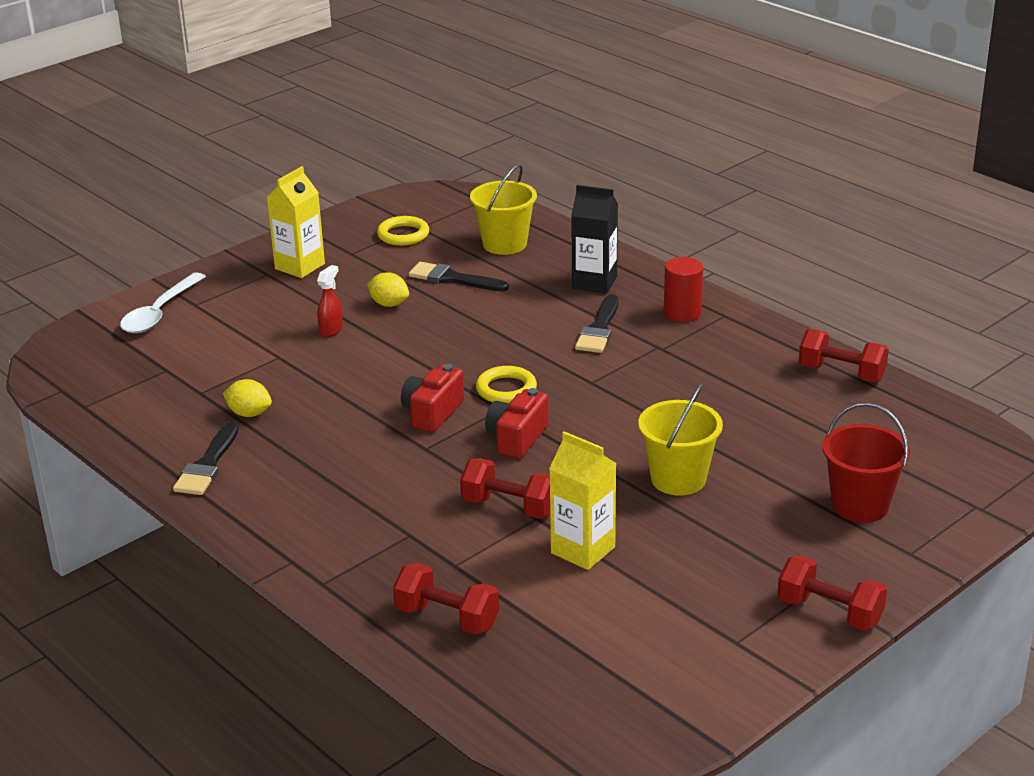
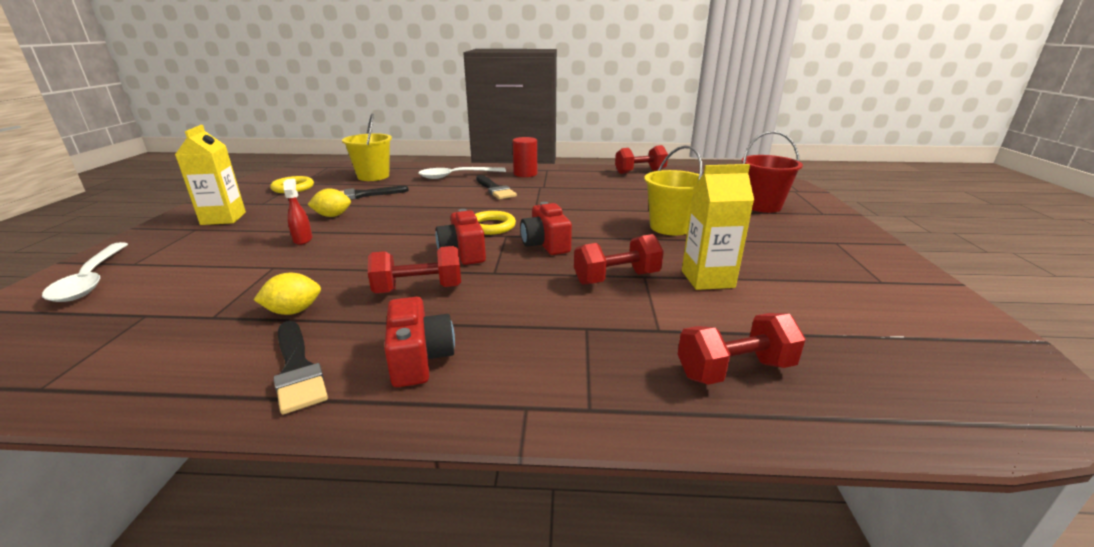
camera: 45 degrees left, 5 degrees down
black carton [571,185,618,294] -> white spoon [418,167,506,179]
red dumbbell [777,555,887,631] -> red dumbbell moved to [368,246,461,293]
none -> red camera [384,297,455,387]

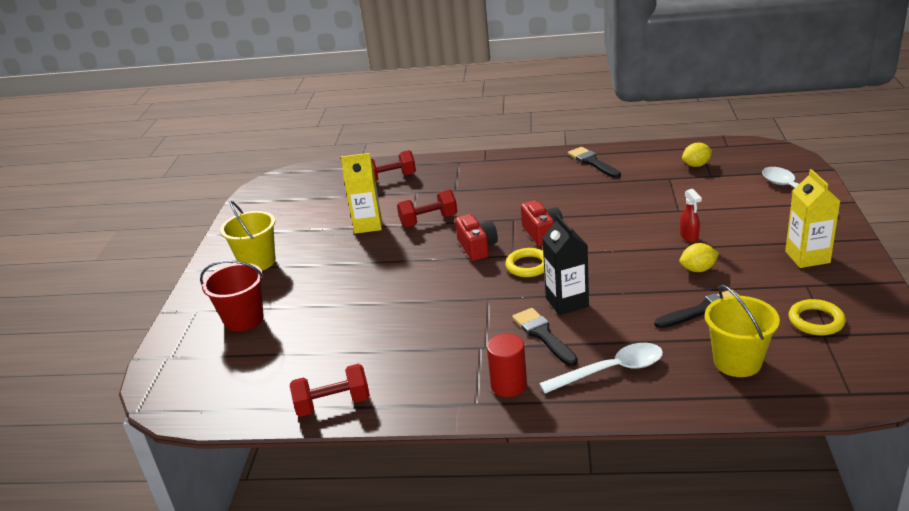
camera: 175 degrees left, 5 degrees up
yellow lemon [254,273,321,315] -> yellow lemon moved to [682,143,712,167]
red dumbbell [368,246,461,293] -> none
red camera [384,297,455,387] -> none
yellow bucket [644,145,703,235] -> yellow bucket moved to [220,201,275,271]
none -> black carton [542,215,589,315]

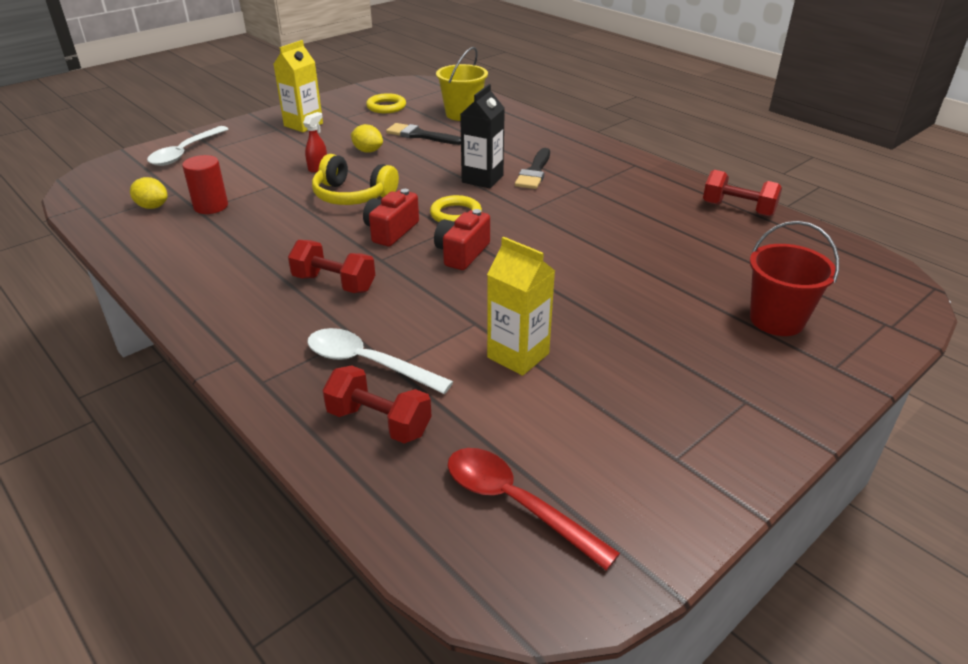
camera: 140 degrees left, 5 degrees up
yellow bucket [220,201,275,271] -> none
red dumbbell [397,190,457,227] -> red dumbbell moved to [288,240,375,293]
red cylinder [487,334,527,397] -> red cylinder moved to [182,155,228,214]
white spoon [539,343,663,393] -> white spoon moved to [307,328,454,394]
black brush [568,147,621,178] -> none
none -> yellow headphones [312,154,399,205]
none -> red spoon [448,448,620,571]

